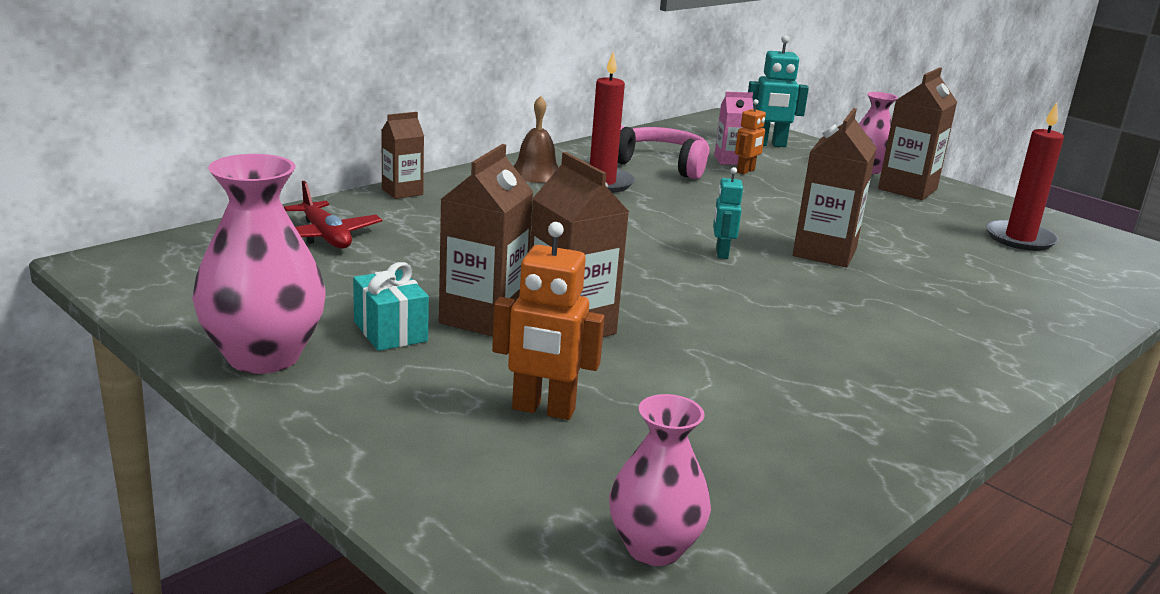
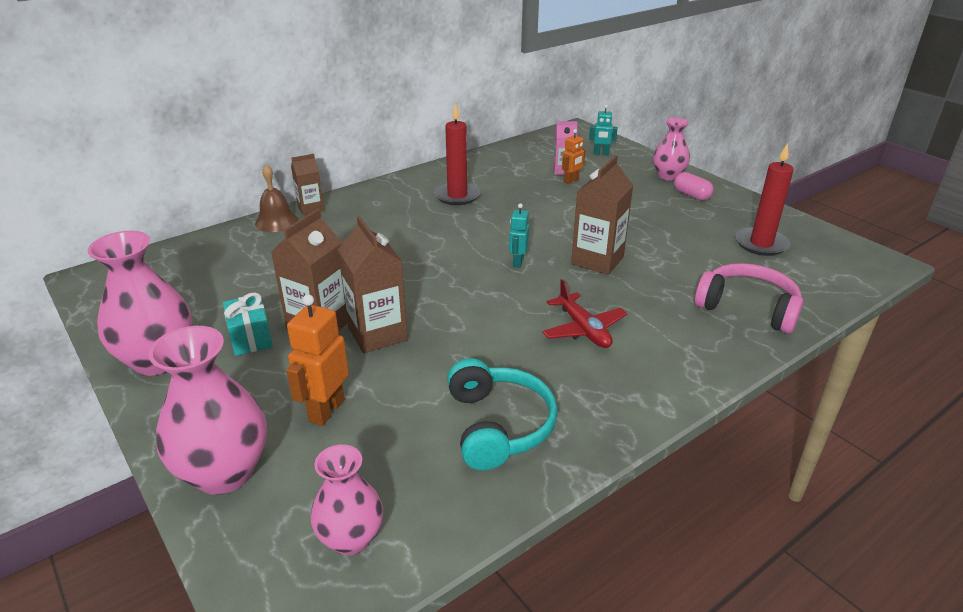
camera: 10 degrees right, 10 degrees up
red plane [284,181,382,249] -> red plane moved to [542,279,627,348]
orange robot [492,222,605,420] -> orange robot turned 90 degrees clockwise [286,294,349,426]
brown bell [514,96,559,183] -> brown bell moved to [255,165,298,232]
pink headphones [618,125,710,179] -> pink headphones moved to [694,263,803,334]
turquoise robot [748,35,809,147] -> turquoise robot [589,105,618,155], size x0.62
brown carton [878,67,957,200] -> pink capsule [674,172,714,201]
none -> pink vase [149,326,267,495]
none -> turquoise headphones [447,358,558,470]

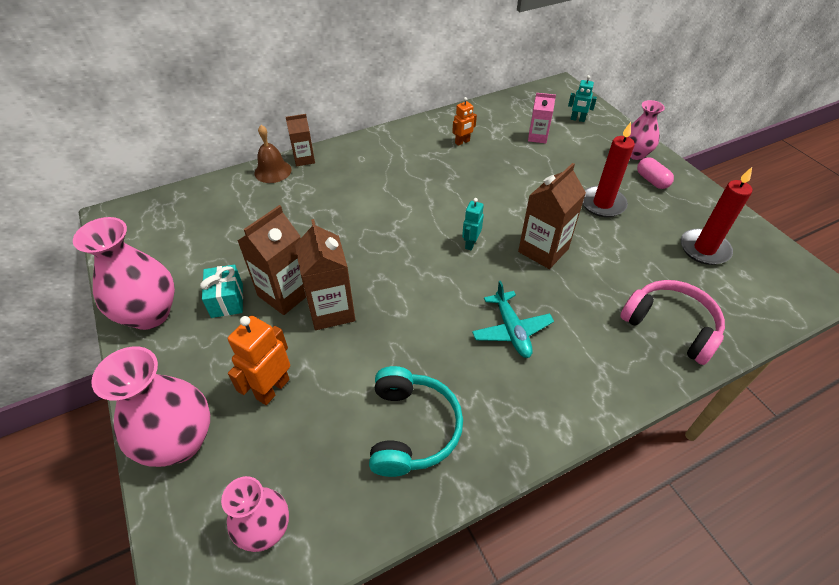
camera: 10 degrees right, 15 degrees up
red candle [434,103,481,205] -> red candle moved to [583,122,635,217]
red plane [542,279,627,348] -> turquoise plane [472,281,554,358]
orange robot [562,129,585,184] -> orange robot moved to [452,97,477,146]

